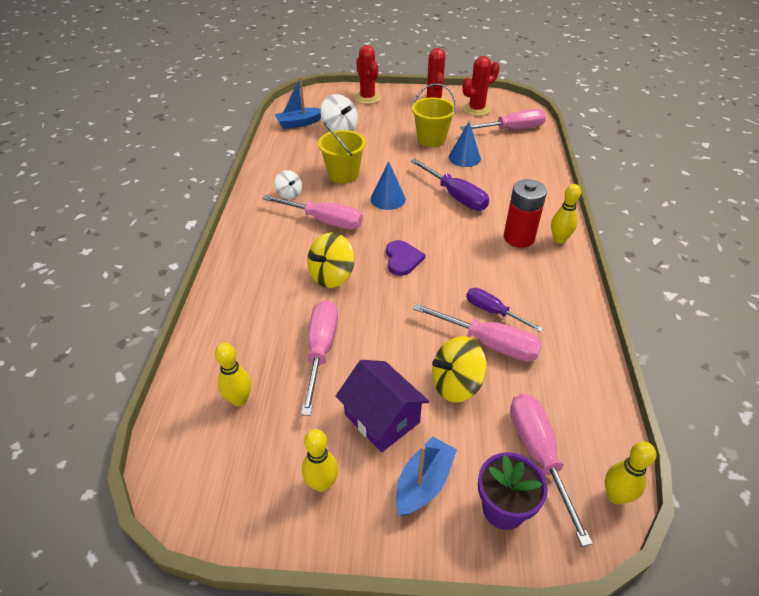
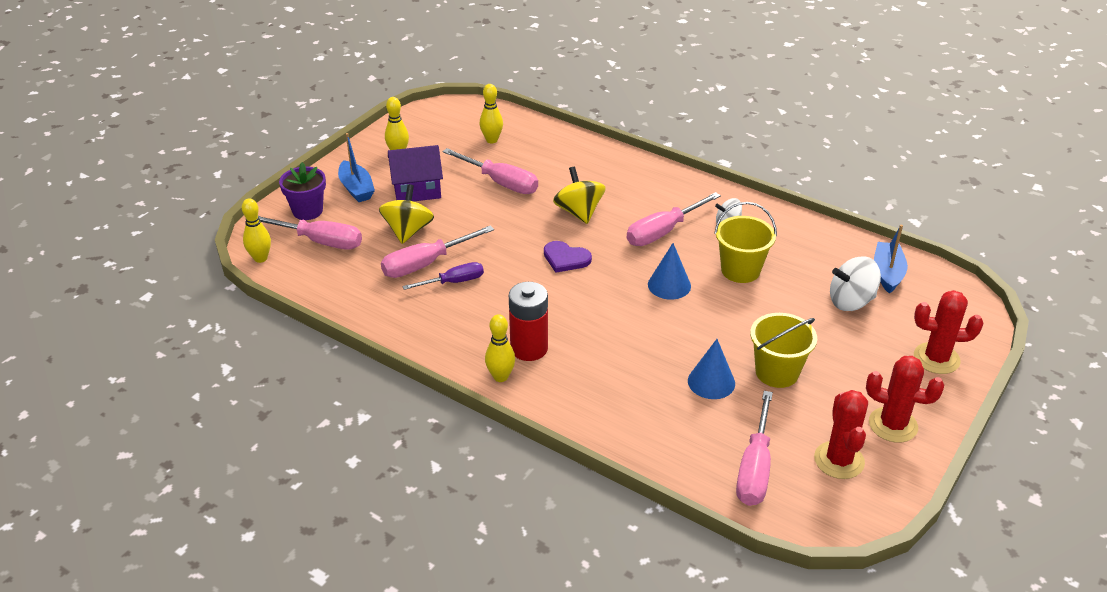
camera: 120 degrees right, 5 degrees down
purple screwdriver [411,159,489,211] -> none

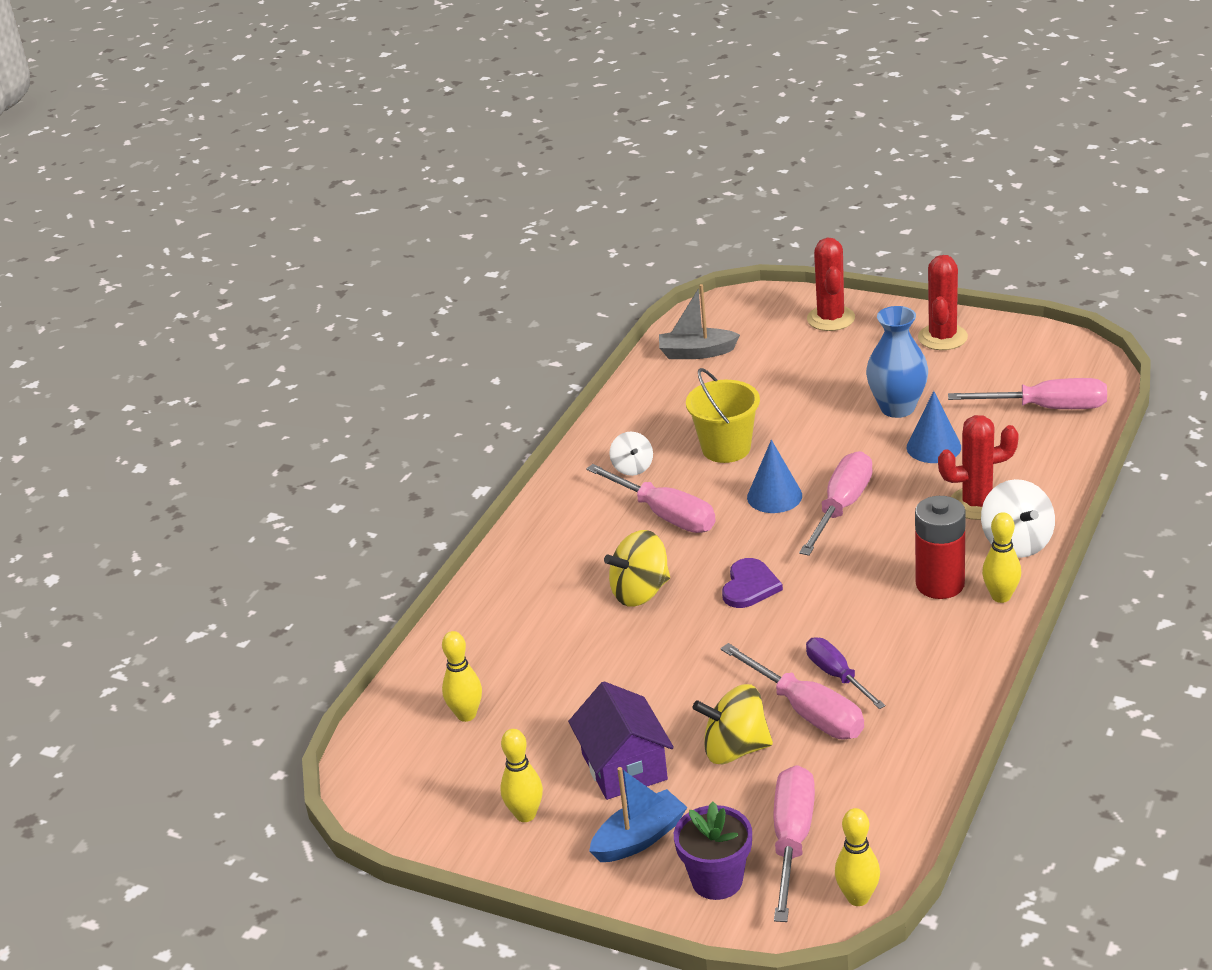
camera: 95 degrees left, 5 degrees down
pink screwdriver [443,148,538,194] -> pink screwdriver moved to [799,451,873,556]
yellow bucket [750,313,817,388] -> blue vase [866,306,928,418]
red cactus [814,390,868,479] -> red cactus moved to [938,415,1019,520]
white spinning top [830,256,881,311] -> white spinning top moved to [981,479,1055,558]
blue boat [874,225,908,294] -> grey boat [659,284,740,359]

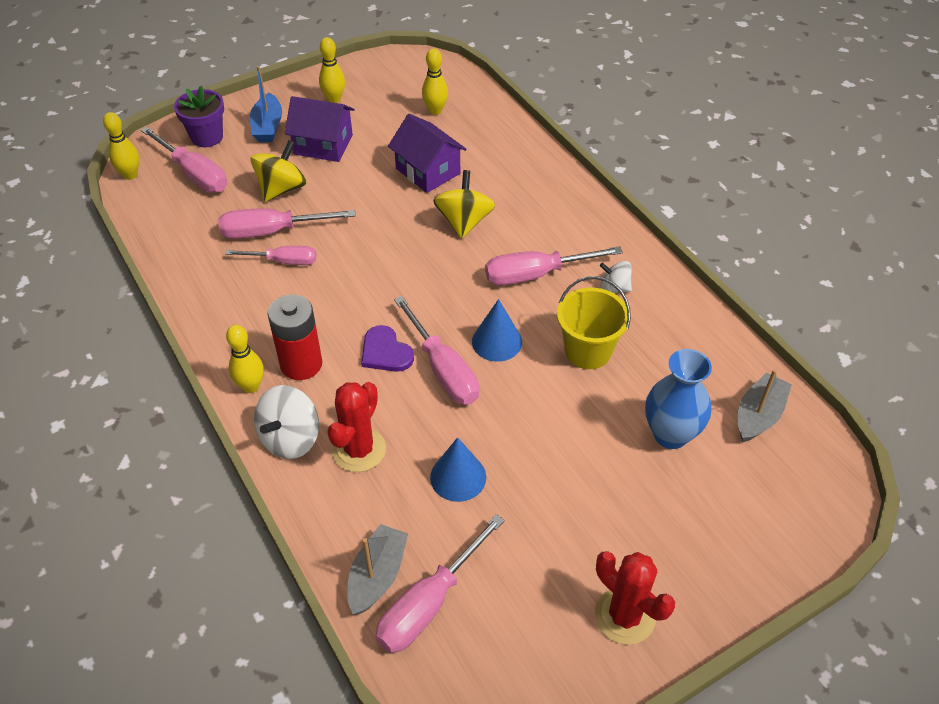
camera: 120 degrees right, 15 degrees up
purple heart [722,558,783,608] -> purple heart moved to [361,325,414,372]
purple screwdriver [806,637,885,709] -> pink screwdriver [225,246,316,265]
red cactus [807,238,855,331] -> none
blue vase [866,306,928,418] -> blue vase moved to [645,349,712,449]
white spinning top [981,479,1055,558] -> white spinning top turned 75 degrees counterclockwise [254,385,319,459]
none -> grey boat [347,524,408,615]
none -> purple house [388,114,466,193]

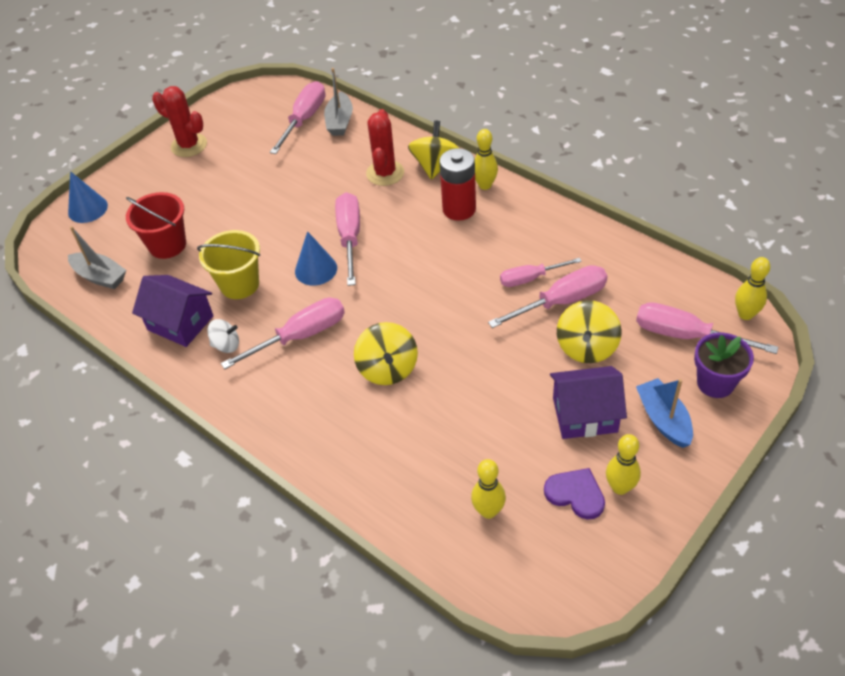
camera: 165 degrees right, 0 degrees up
white spinning top [254,385,319,459] -> yellow spinning top [408,121,459,180]
purple heart [361,325,414,372] -> purple heart moved to [544,468,605,520]
purple house [388,114,466,193] -> purple house moved to [132,275,214,347]
pink screwdriver [394,296,479,405] -> pink screwdriver turned 45 degrees clockwise [335,192,360,286]
blue cone [430,437,486,502] -> blue cone moved to [68,171,108,223]
blue vase [645,349,712,449] -> red bucket [126,192,186,259]
grey boat [738,369,792,443] -> grey boat turned 75 degrees counterclockwise [68,226,126,289]

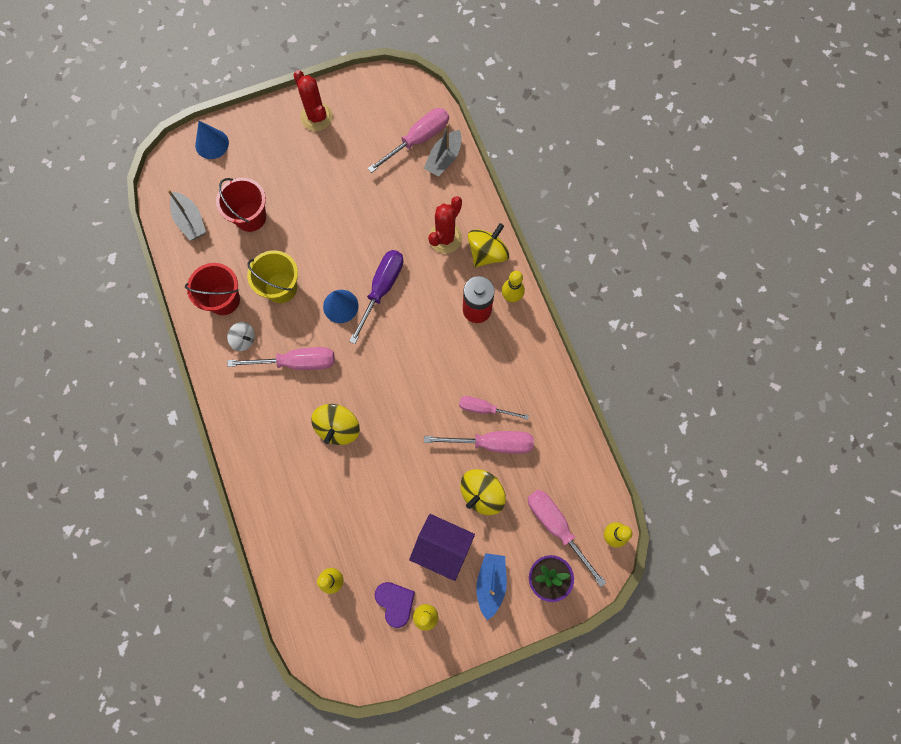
camera: 25 degrees right, 25 degrees up
purple house [132,275,214,347] -> red bucket [185,263,240,315]
pink screwdriver [335,192,360,286] -> purple screwdriver [349,250,403,344]

